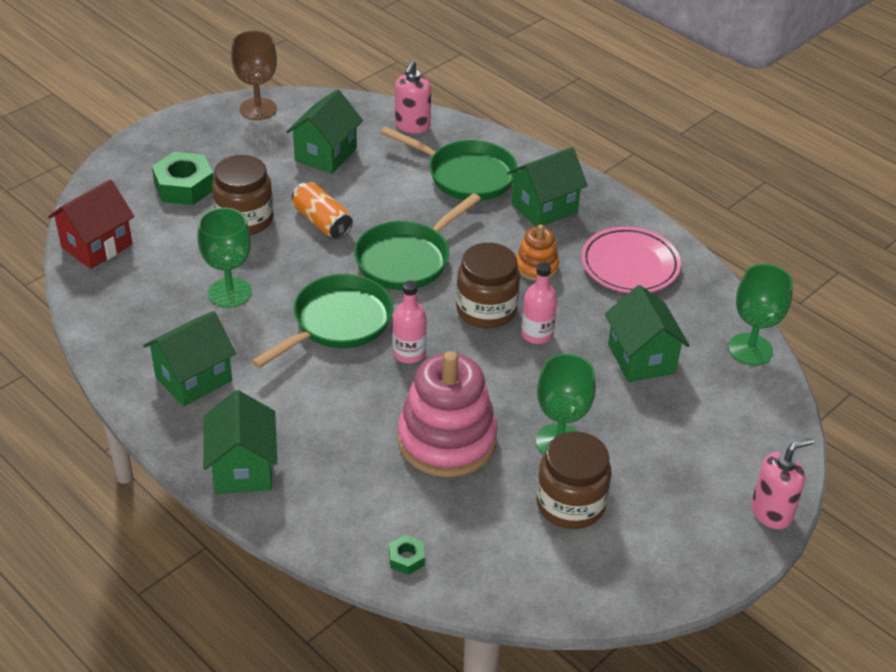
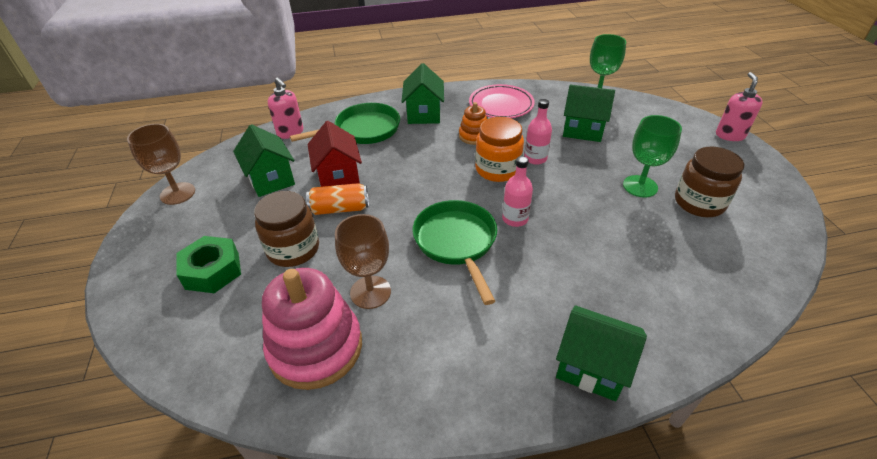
camera: 55 degrees left, 0 degrees up
red house [48,179,135,269] -> red house moved to [307,121,362,187]
green house [143,311,236,407] -> none
green goblet [197,208,252,308] -> brown goblet [335,214,391,309]
green pan [354,193,481,290] -> none
green nut [389,535,425,575] -> none
pink stacking toy [398,351,498,477] -> pink stacking toy moved to [262,268,362,390]
brown jar [456,243,520,328] -> orange jar [475,117,524,182]

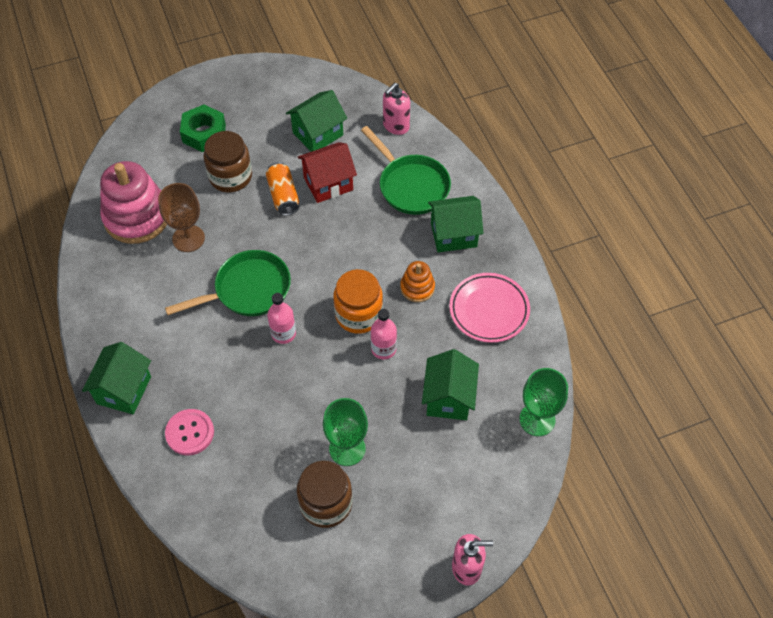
camera: 80 degrees right, 15 degrees up
brown goblet [127,124,195,205] -> none
none -> pink button [165,409,214,455]

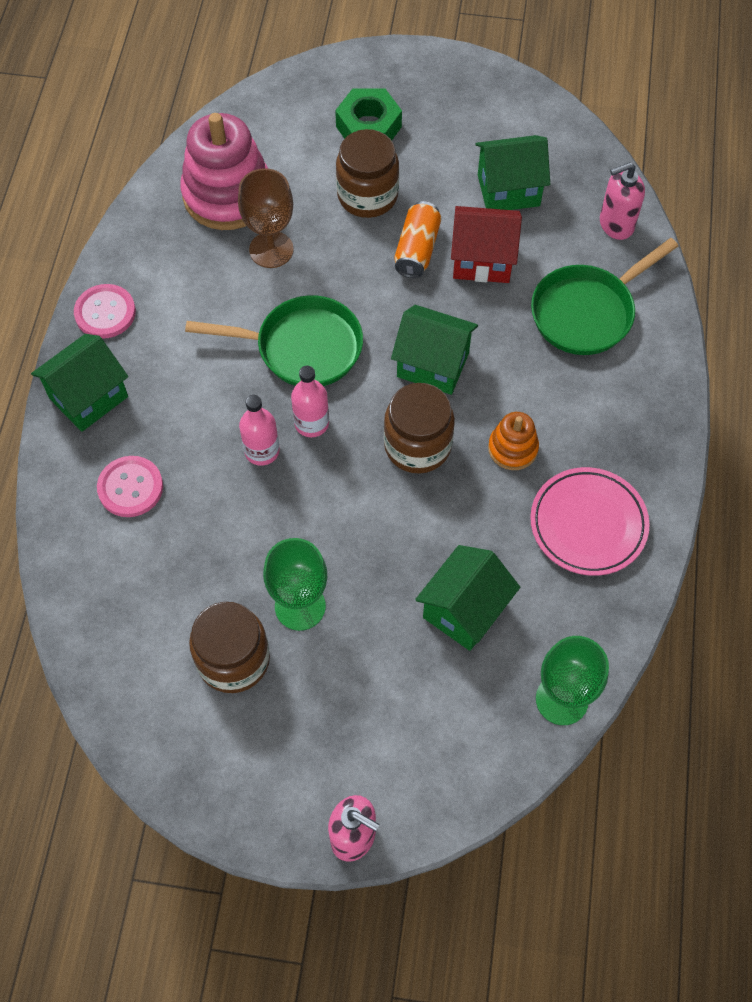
camera: 30 degrees right, 5 degrees up
orange jar [333,269,383,334] -> brown jar [384,383,455,474]
green pan [361,126,451,215] -> green pan turned 60 degrees clockwise [531,238,678,355]
pink bottle [371,309,397,359] -> pink bottle moved to [239,395,280,466]
green house [428,196,484,252] -> green house moved to [391,305,478,395]
none -> pink button [74,284,136,339]

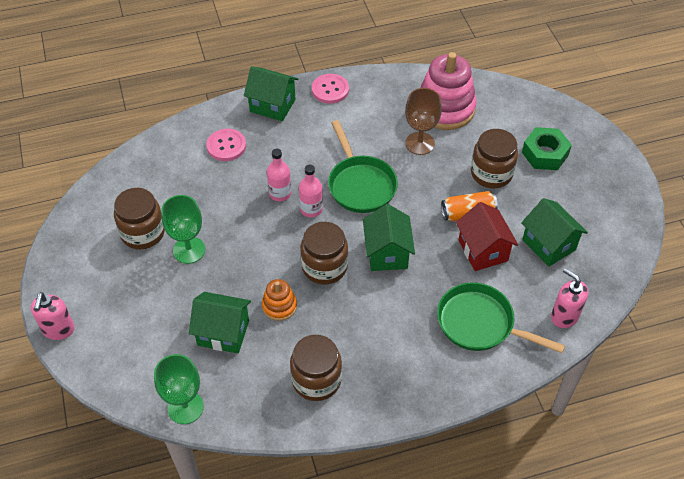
camera: 65 degrees right, 10 degrees down
orange stacking toy [488,412,539,470] -> orange stacking toy moved to [262,279,297,321]
pink plate [530,467,650,576] -> brown jar [290,335,342,401]

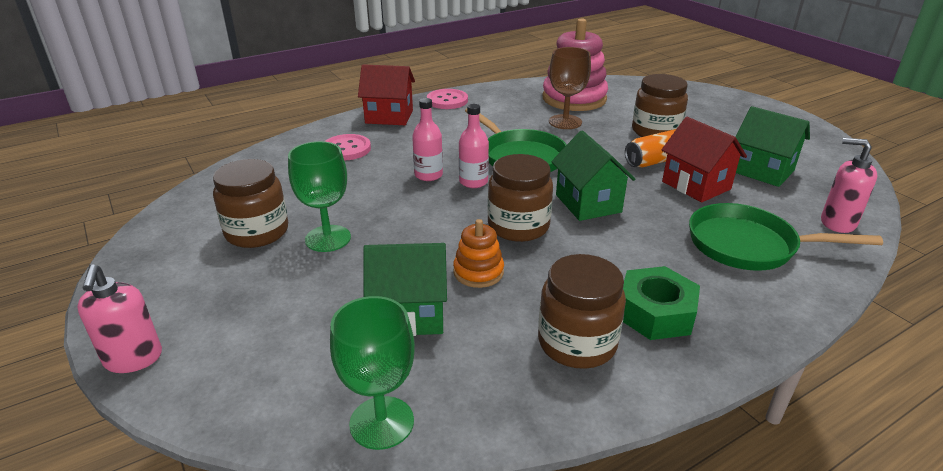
camera: 15 degrees left, 20 degrees down
green house [244,66,298,121] -> red house [358,64,415,125]
green nut [522,127,572,170] -> green nut moved to [623,266,700,340]

